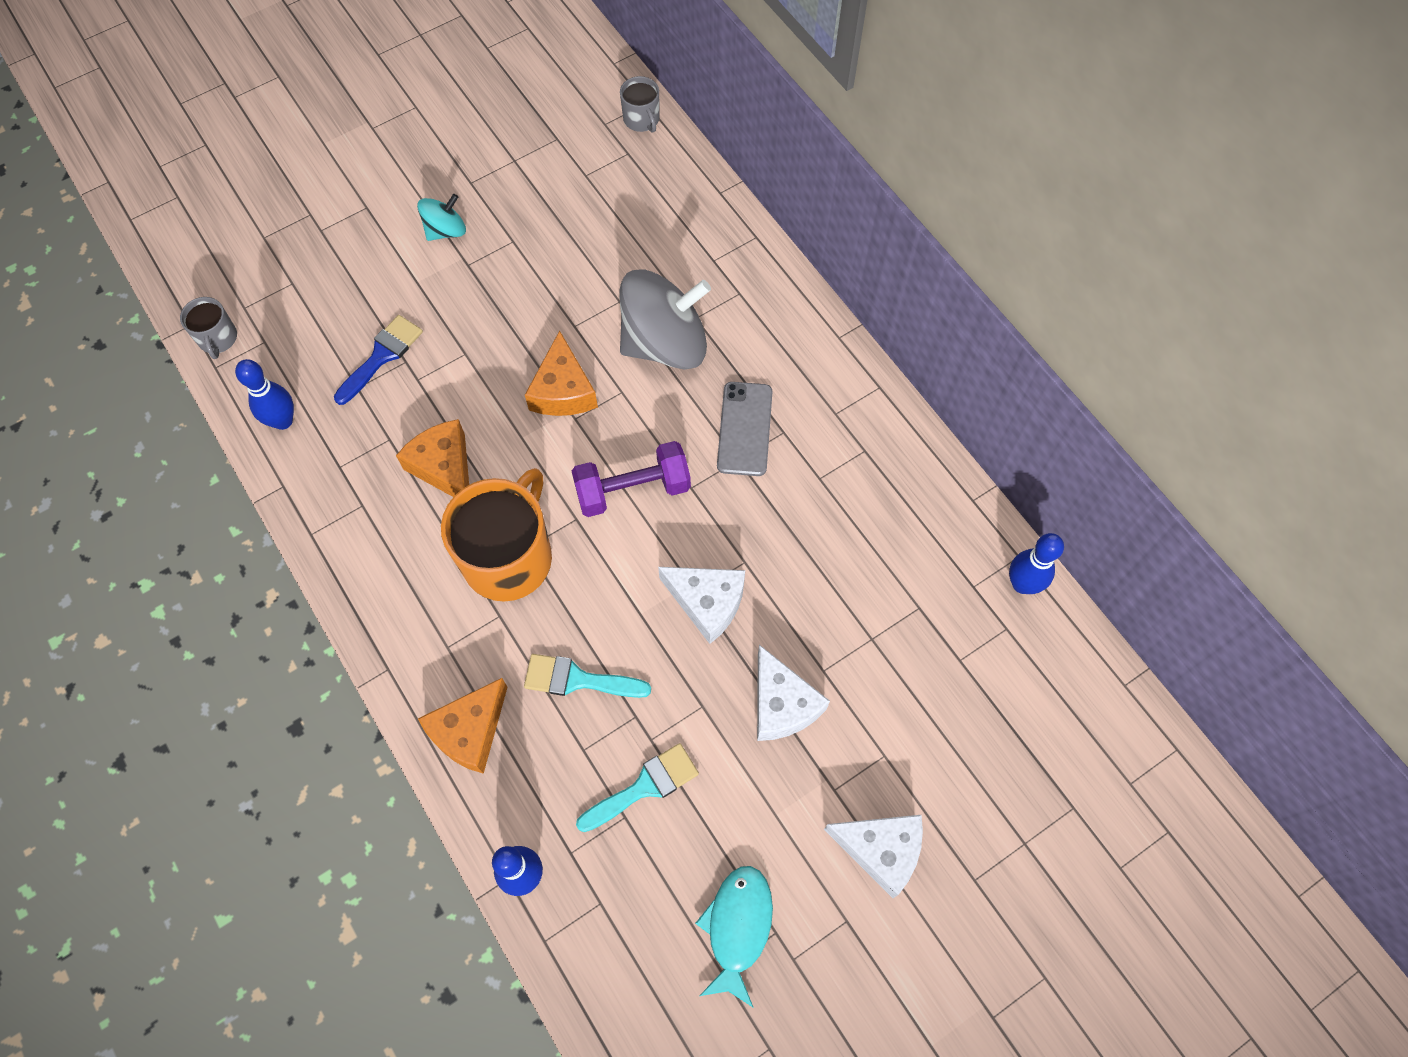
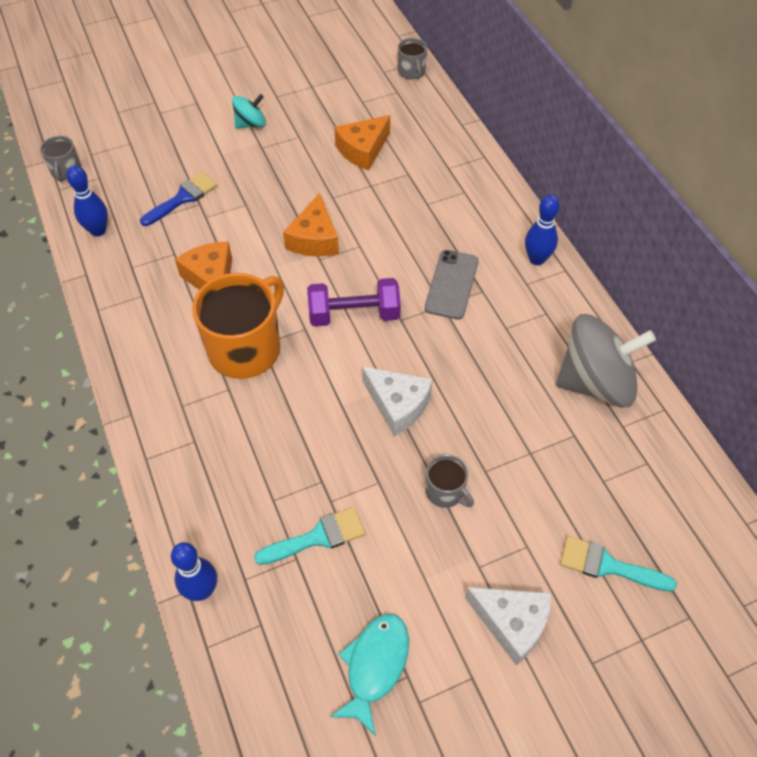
camera: 10 degrees right, 10 degrees down
orange cheese [418,678,507,774] -> orange cheese moved to [334,115,390,170]
turquoise brush [524,654,651,698] -> turquoise brush moved to [560,536,677,592]
grey spinning top [619,270,711,370] -> grey spinning top moved to [556,314,656,407]
white cheese [757,645,830,741] -> grey mug [425,454,474,508]
blue bowling pin [1009,533,1064,594] -> blue bowling pin moved to [525,195,560,265]

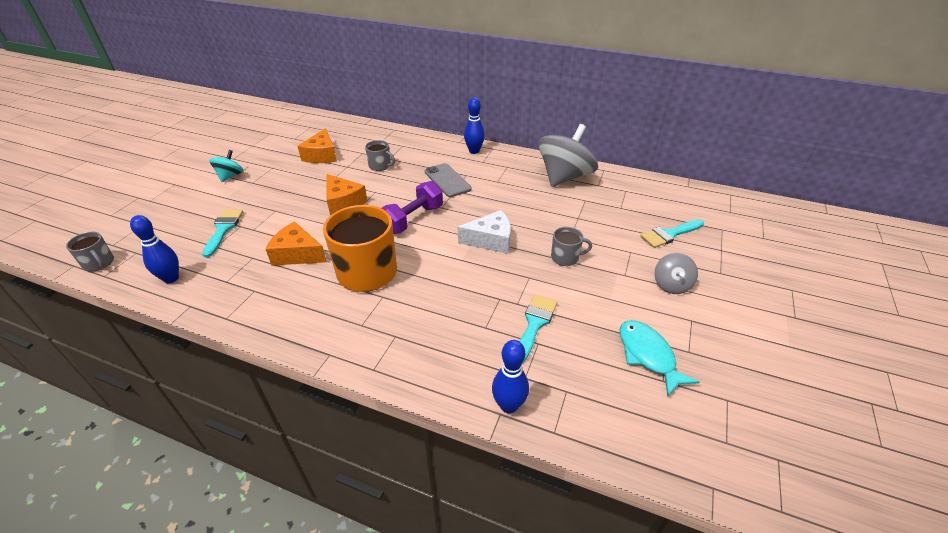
camera: 45 degrees left, 15 degrees down
blue brush [140,172,218,226] -> turquoise brush [202,210,243,257]
grey mug [398,38,427,80] -> grey mug moved to [365,140,395,171]
white cheese [465,587,552,666] -> grey spinning top [655,253,698,294]

